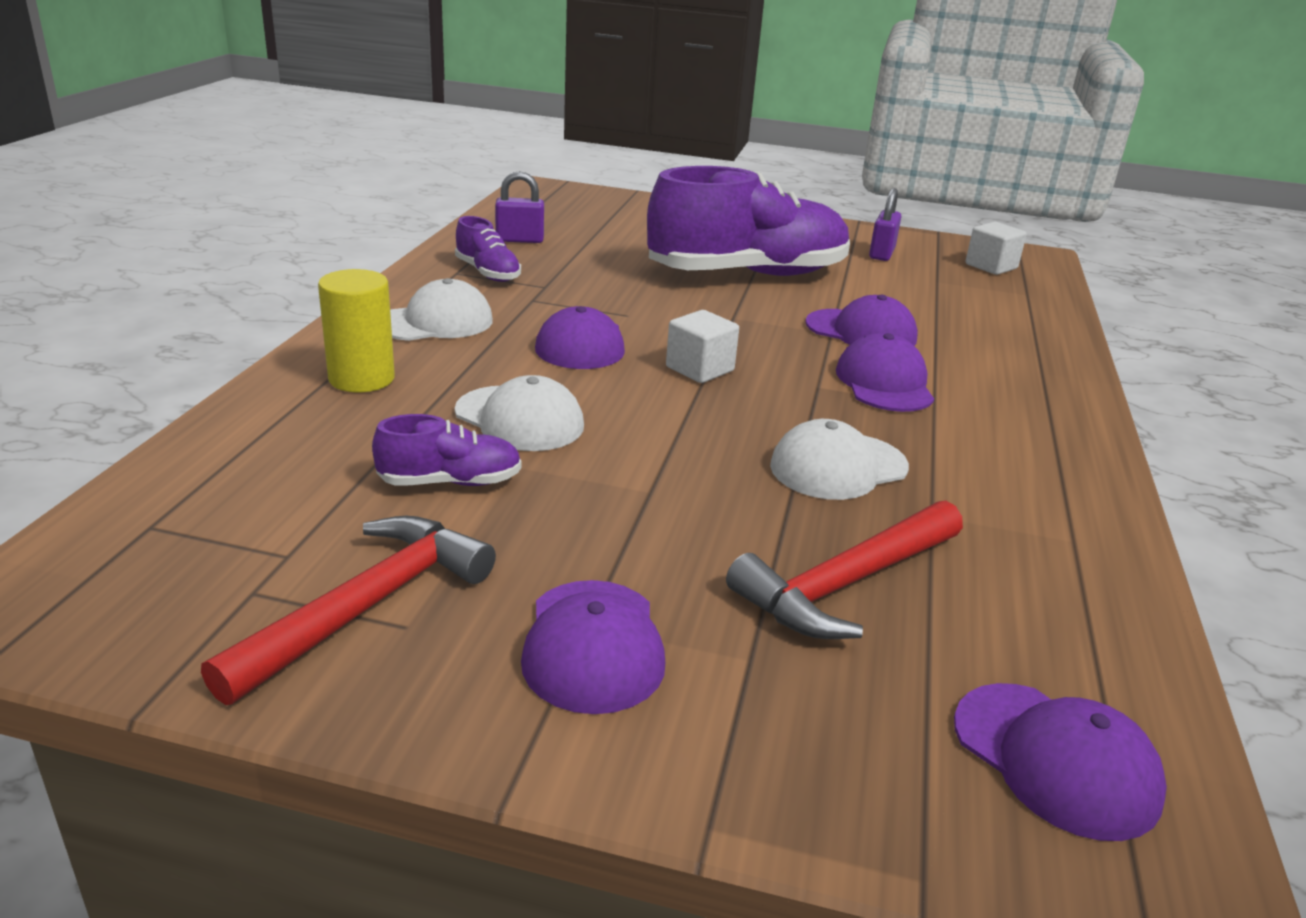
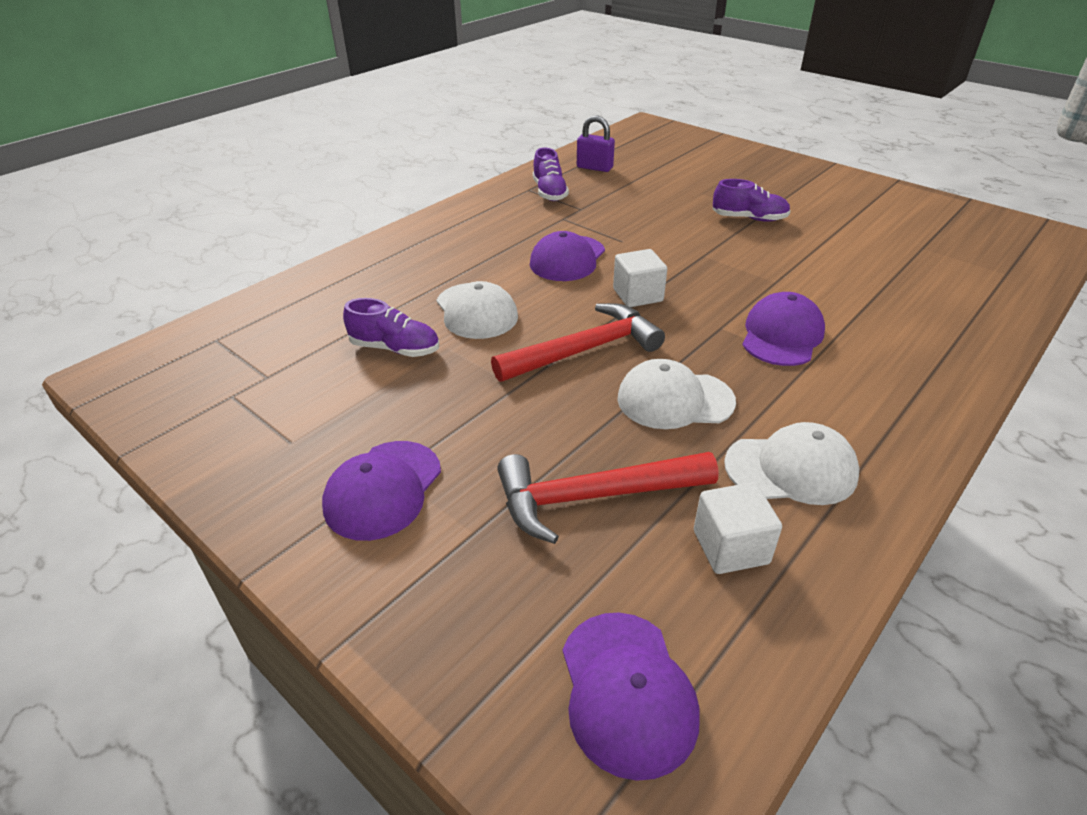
camera: 30 degrees right, 10 degrees up
red hammer [201,516,496,705] -> red hammer moved to [491,303,665,382]
yellow cylinder [318,269,395,392] -> none
white cap [390,278,493,341] -> white cap moved to [724,422,859,505]
purple shoe [647,166,850,276] -> purple shoe [713,179,791,222], size x0.43
purple cap [805,294,918,346] -> none
purple padlock [869,188,901,261] -> none
white cube [966,222,1027,275] -> white cube moved to [694,482,782,574]

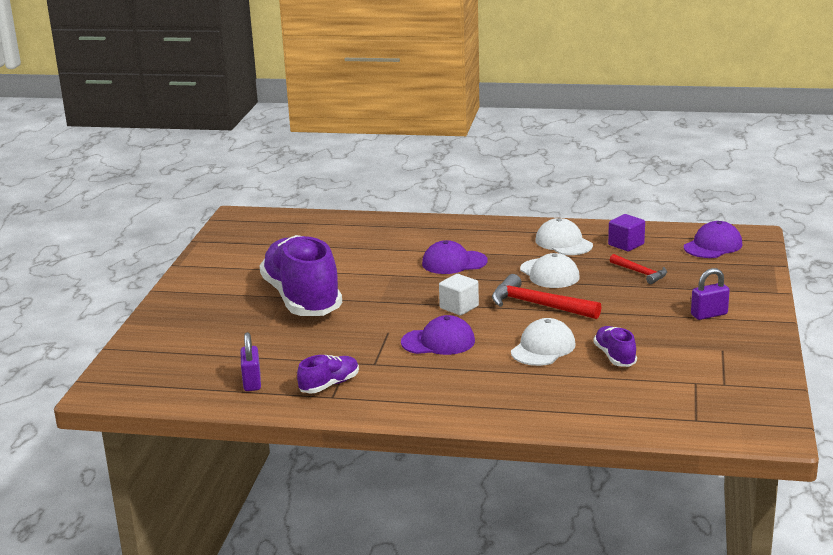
camera: 120 degrees left, 15 degrees down
purple cap [322,441,441,541] -> purple padlock [691,268,730,320]
red hammer [497,452,719,544] -> red hammer [610,254,667,284], size x0.59
white cube [694,482,782,574] -> purple cube [608,214,645,251]
purple shoe [713,179,791,222] -> purple shoe [259,235,342,316], size x2.31

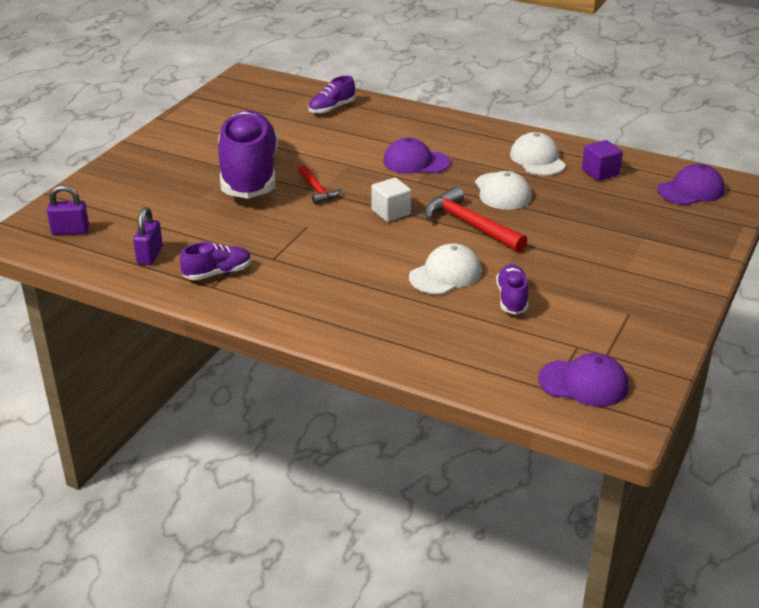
camera: 15 degrees right, 10 degrees up
purple cap [401,315,475,355] -> purple cap moved to [538,353,629,407]
red hammer [610,254,667,284] -> red hammer moved to [298,165,341,204]
purple padlock [691,268,730,320] -> purple padlock moved to [47,185,89,235]
none -> purple shoe [308,76,355,114]

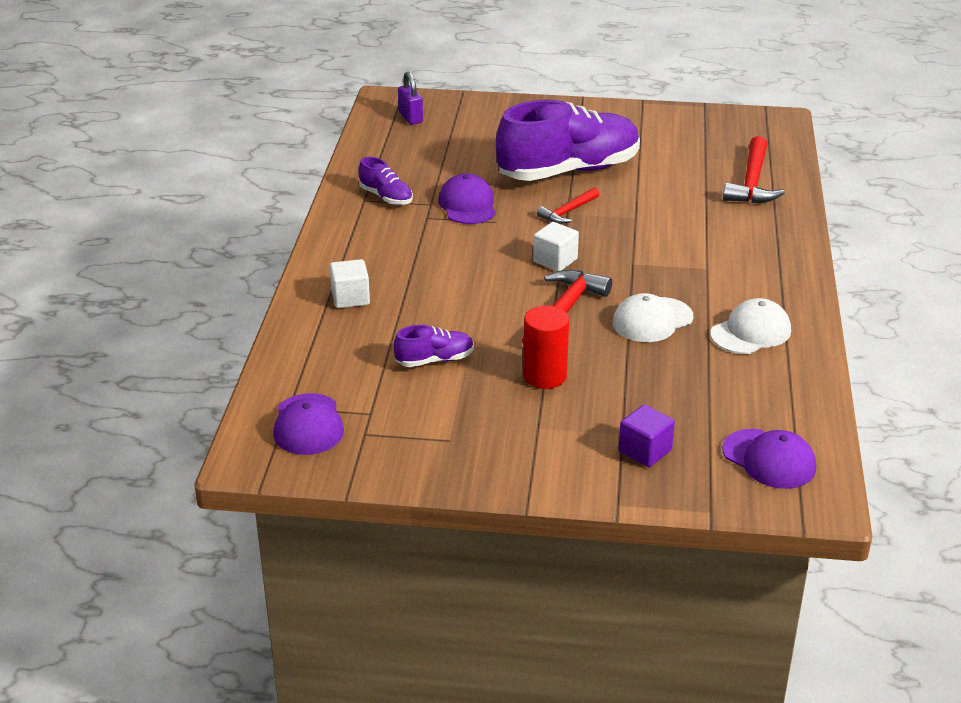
camera: 70 degrees right, 0 degrees up
purple padlock [133,207,163,265] -> none
purple shoe [308,76,355,114] -> red hammer [723,136,785,203]
purple cap [383,138,450,174] -> purple cap moved to [438,173,496,224]
white cap [409,243,482,294] -> none
purple cube [582,140,623,181] -> purple cube moved to [618,404,675,467]
none -> white cube [330,259,370,308]
none -> red cylinder [523,306,569,389]

